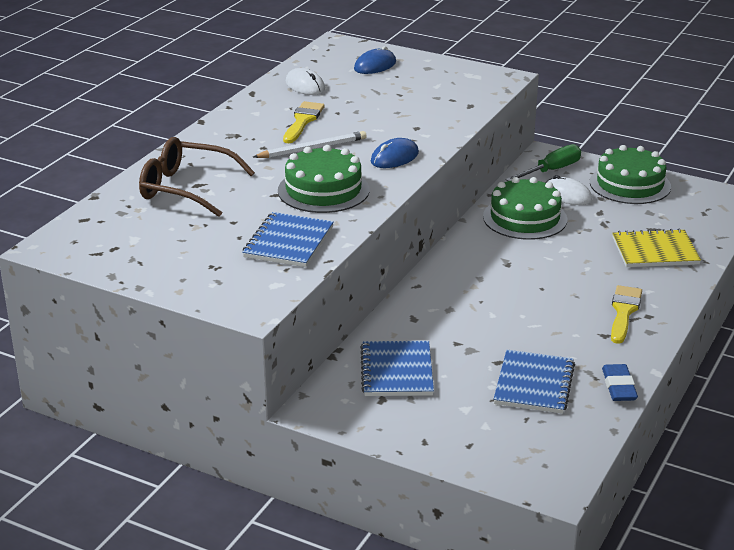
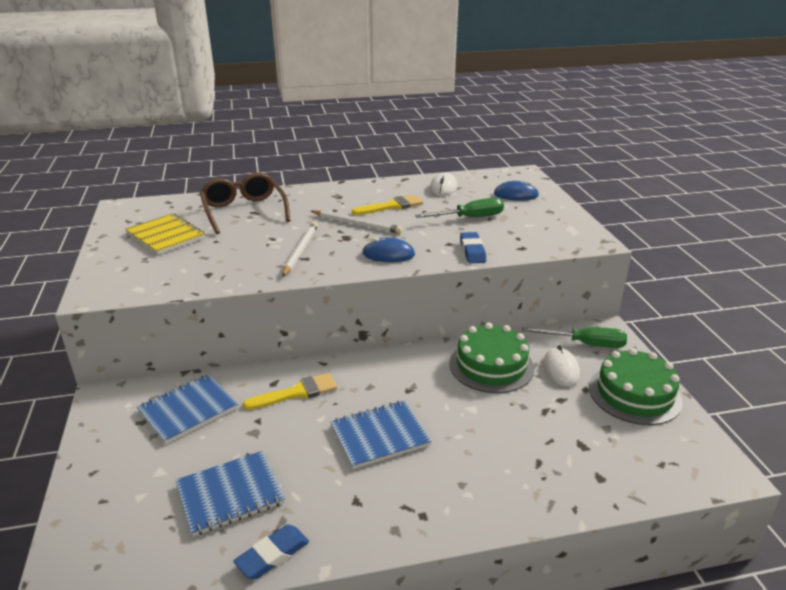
camera: 50 degrees right, 0 degrees up
blue notebook [242,212,334,267] -> blue notebook moved to [330,400,431,469]
green cake [278,145,369,213] -> white pencil [282,222,318,277]
yellow brush [611,285,642,344] -> yellow brush moved to [243,373,337,410]
yellow notebook [612,229,701,267] -> yellow notebook moved to [125,214,205,255]
none -> green screwdriver [415,198,504,218]
none -> blue eraser [460,232,486,263]

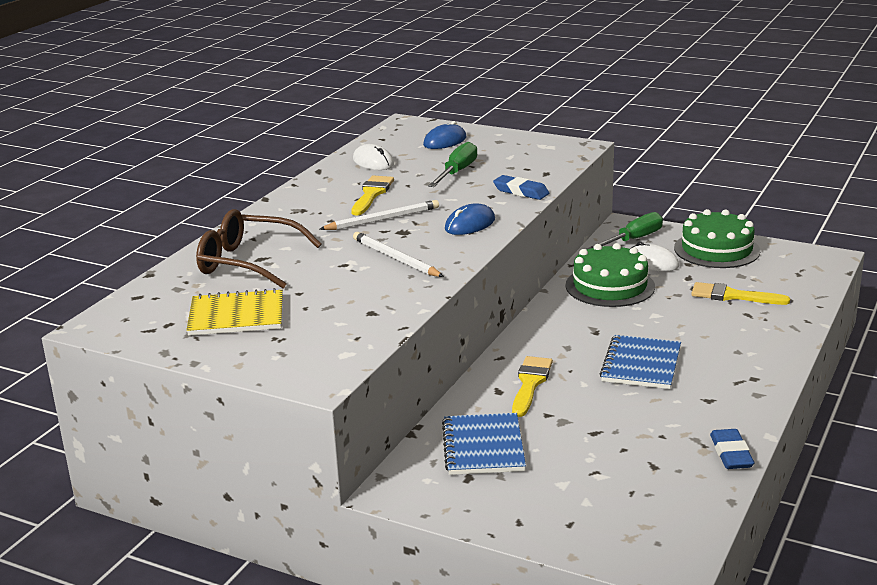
camera: 50 degrees left, 5 degrees down
blue notebook [176,451,285,537] -> none
none -> yellow brush [691,282,790,305]

